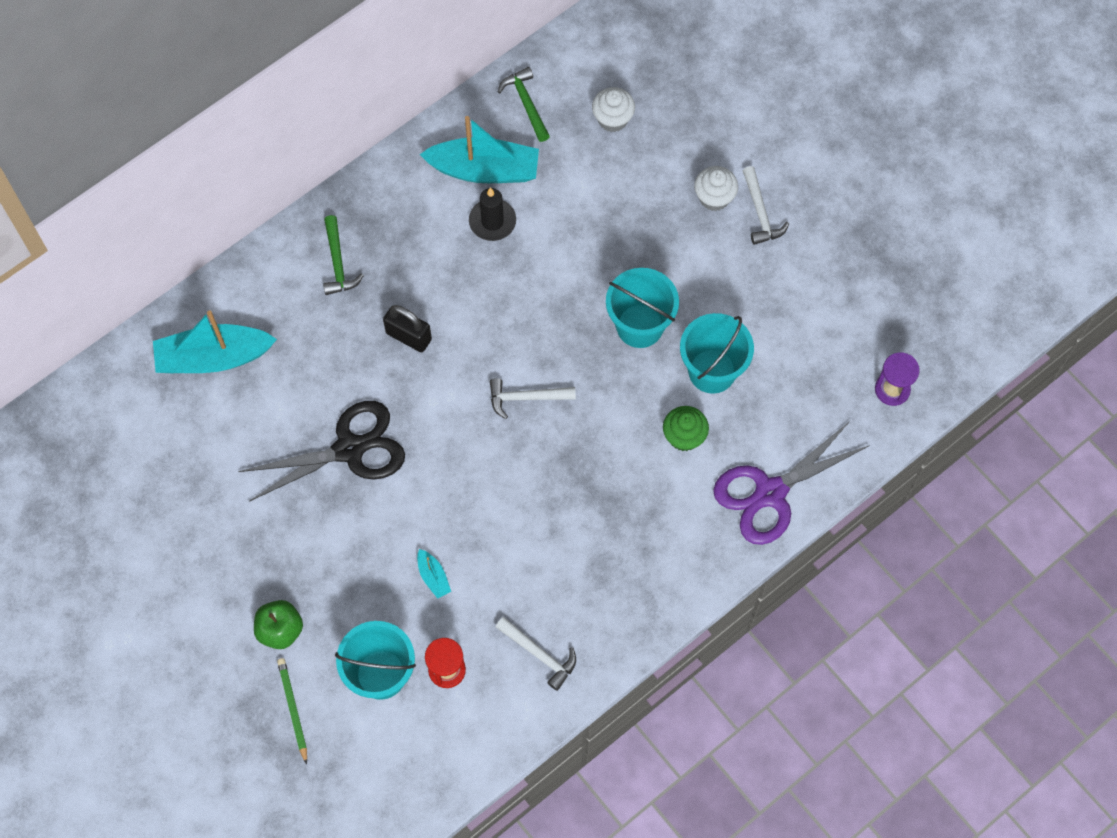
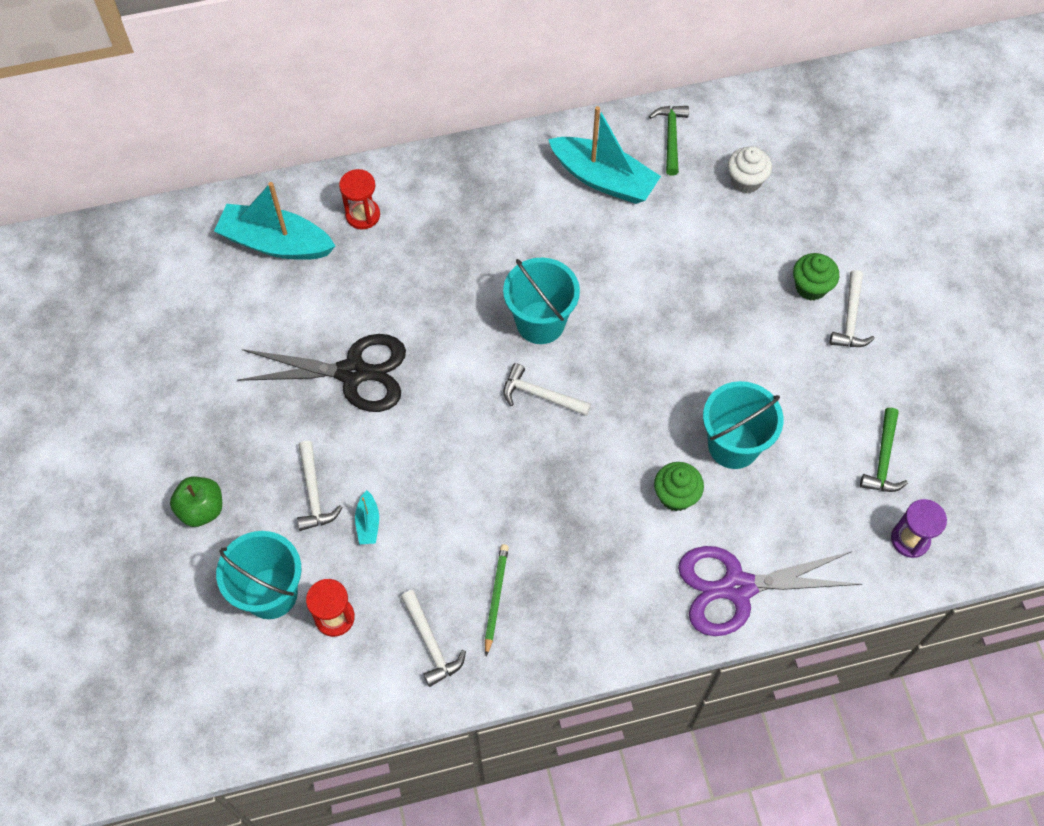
camera: 25 degrees right, 5 degrees down
green pencil [277,658,307,764] -> green pencil moved to [485,544,509,656]
green hammer [323,215,364,295] -> green hammer moved to [860,408,908,492]
black padlock [383,305,432,352] -> none
black candle [469,188,516,241] -> none
turquoise bucket [606,268,679,348] -> turquoise bucket moved to [503,258,580,344]
white cupcake [694,166,738,211] -> green cupcake [793,253,839,301]
none -> white hammer [297,441,342,531]
none -> red hourglass [339,169,380,230]

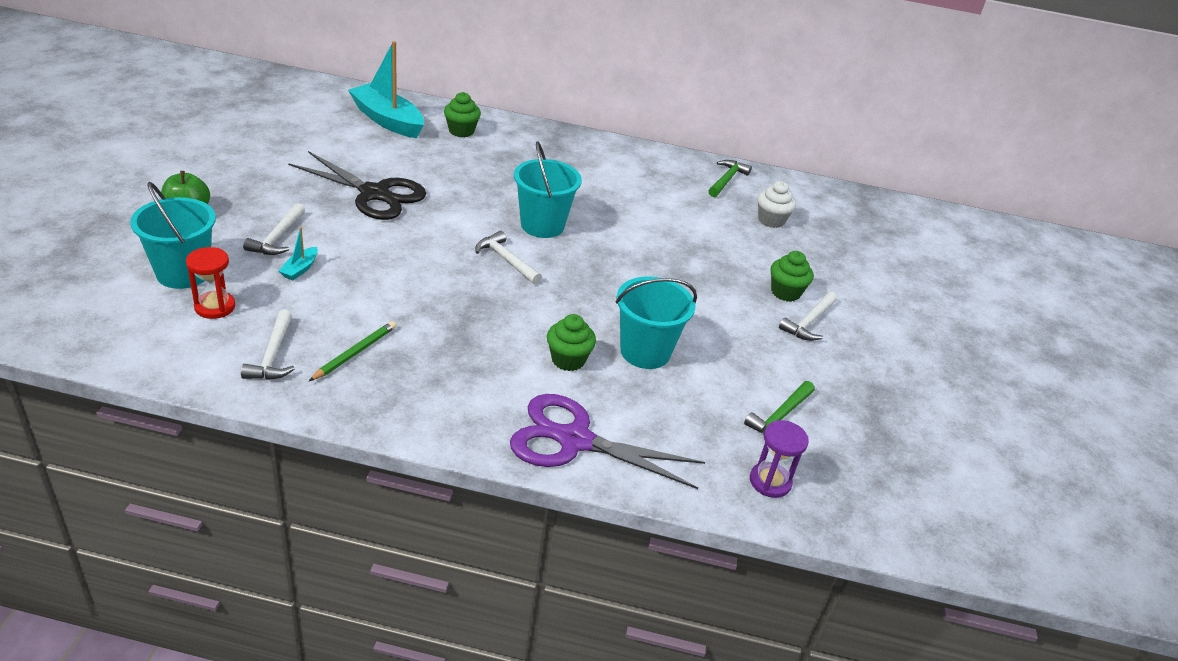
camera: 20 degrees right, 25 degrees down
red hourglass [339,169,380,230] -> green cupcake [444,92,481,138]
turquoise boat [548,106,661,204] -> none

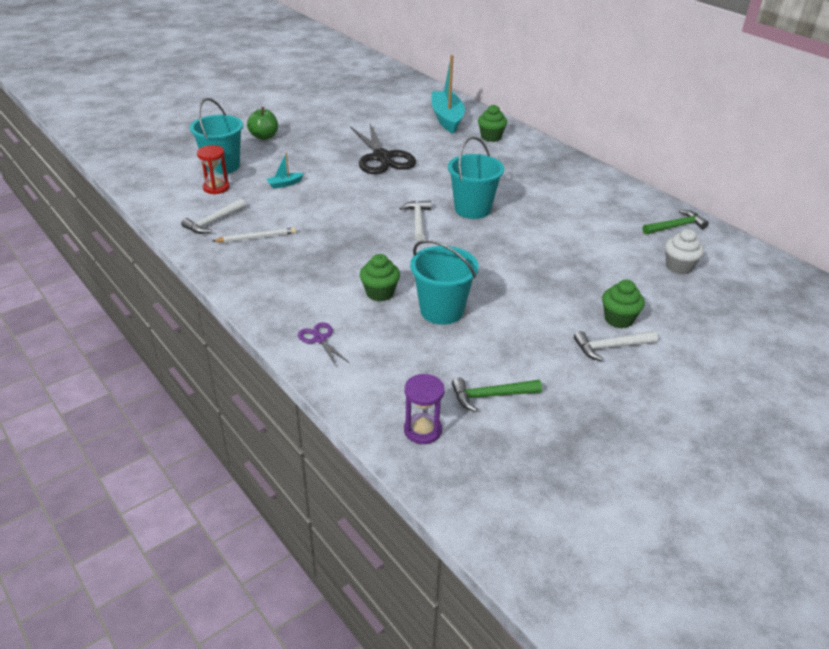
camera: 45 degrees right, 0 degrees up
white hammer [243,203,305,255] -> none
green pencil [309,321,396,381] -> white pencil [213,227,296,243]
purple scissors [510,394,705,489] -> purple scissors [298,322,349,367], size x0.45

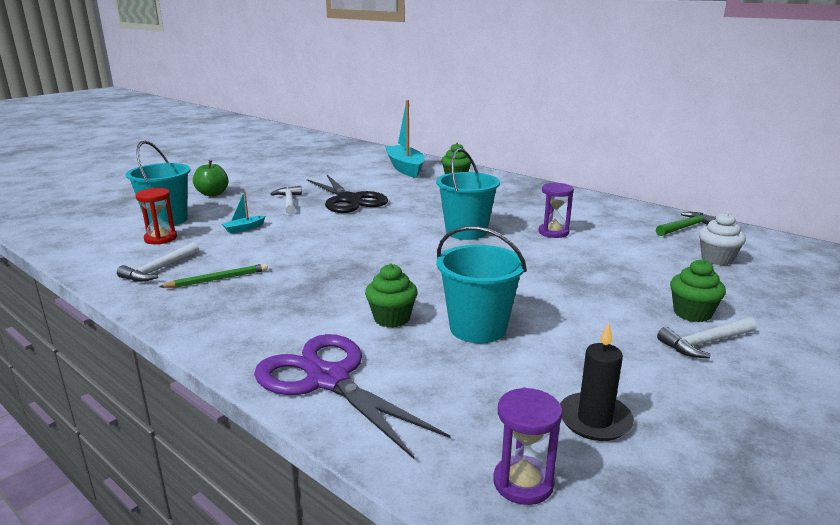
camera: 10 degrees left, 15 degrees down
white pencil [213,227,296,243] -> green pencil [159,264,268,288]
purple scissors [298,322,349,367] -> purple scissors [254,334,451,460], size x2.23
white hammer [399,200,431,242] -> white hammer moved to [270,186,302,215]
green hammer [452,378,542,412] -> black candle [560,322,634,441]
none -> purple hourglass [539,183,574,238]

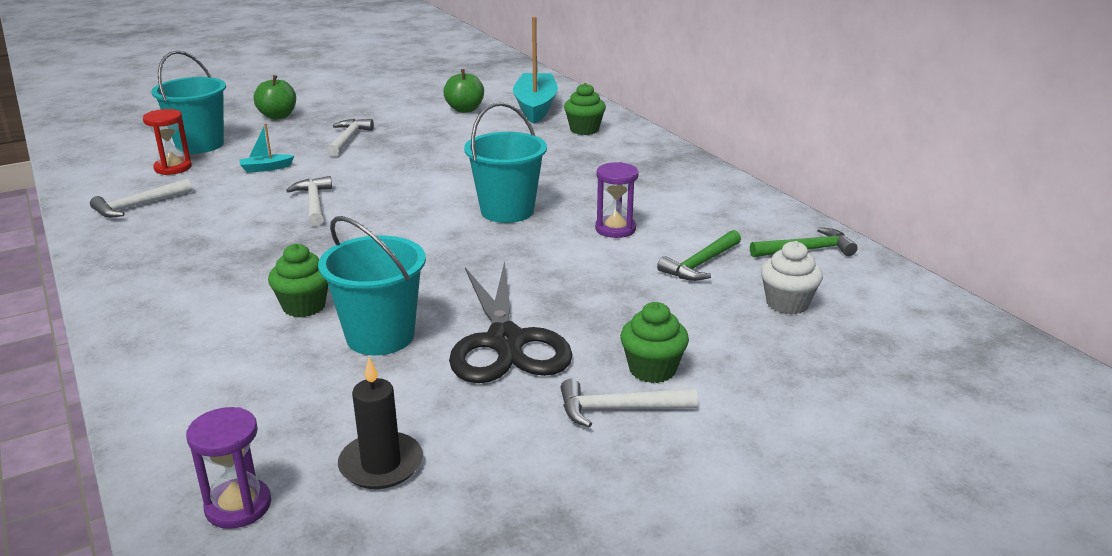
camera: 20 degrees right, 5 degrees up
green pencil [159,264,268,288] -> none
purple scissors [254,334,451,460] -> none
black scissors [307,175,388,213] -> black scissors moved to [449,261,573,383]
none -> white hammer [286,176,332,226]
none -> green apple [443,69,484,113]
none -> green hammer [657,230,741,281]

